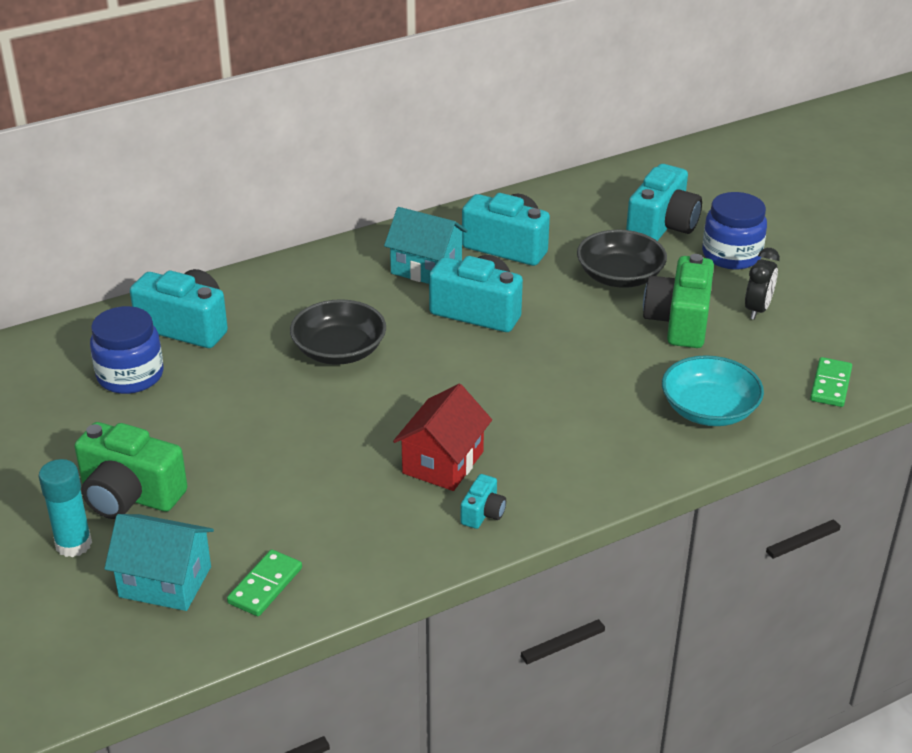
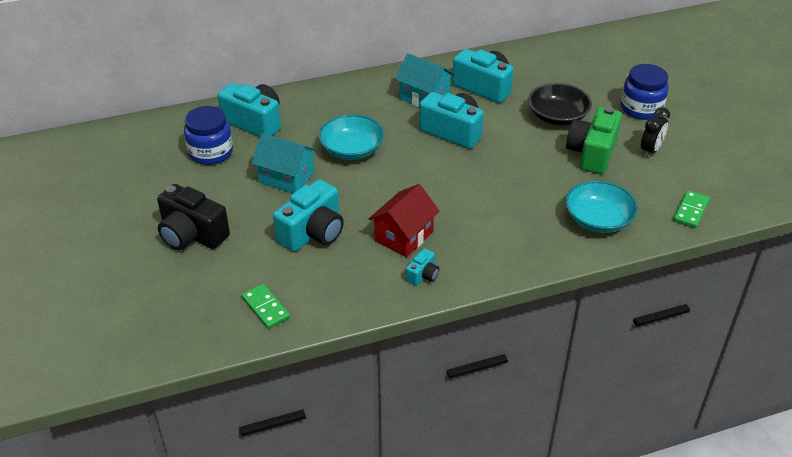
camera: 10 degrees right, 5 degrees up
turquoise glue stick [38,459,92,557] -> none
green camera [74,422,187,519] -> black camera [157,184,230,250]
turquoise house [104,514,214,611] -> turquoise house moved to [252,133,317,193]
green domino [227,549,302,616] -> green domino turned 75 degrees counterclockwise [242,284,290,329]
black bowl [290,299,386,365] -> turquoise bowl [319,114,385,160]
turquoise camera [626,164,702,241] -> turquoise camera moved to [273,179,344,252]

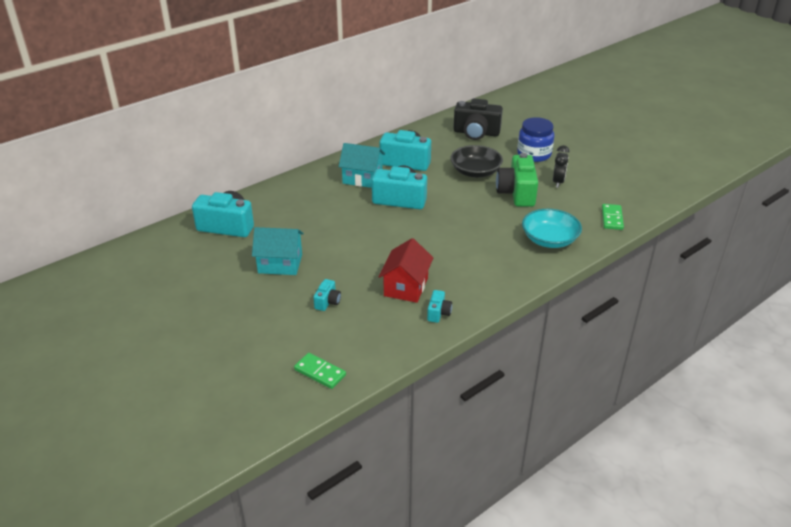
camera: 20 degrees left, 5 degrees down
black camera [157,184,230,250] -> black camera moved to [453,98,503,140]
blue jar [184,106,233,165] -> none
turquoise camera [273,179,344,252] -> turquoise camera [313,279,341,311], size x0.48
turquoise bowl [319,114,385,160] -> none

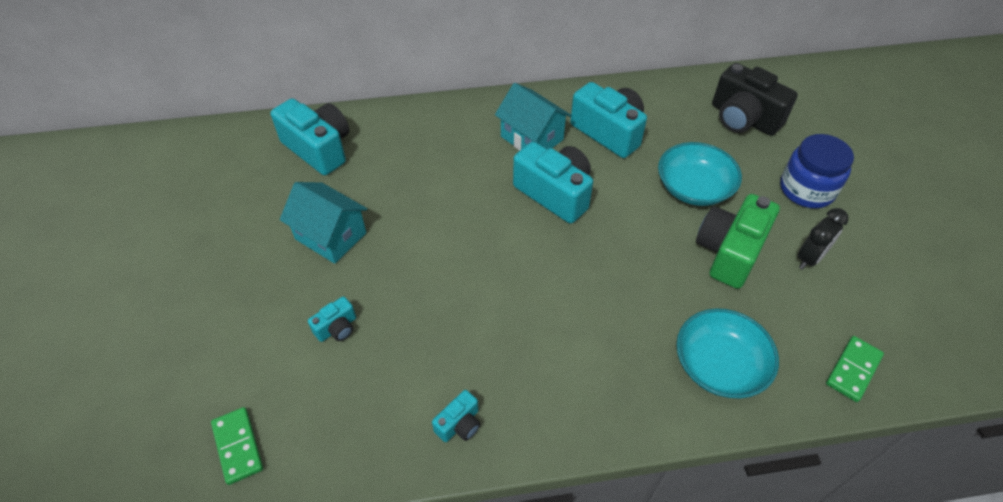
camera: 30 degrees right, 15 degrees up
red house [378,238,433,303] -> none
black bowl [450,145,503,178] -> turquoise bowl [658,142,742,206]

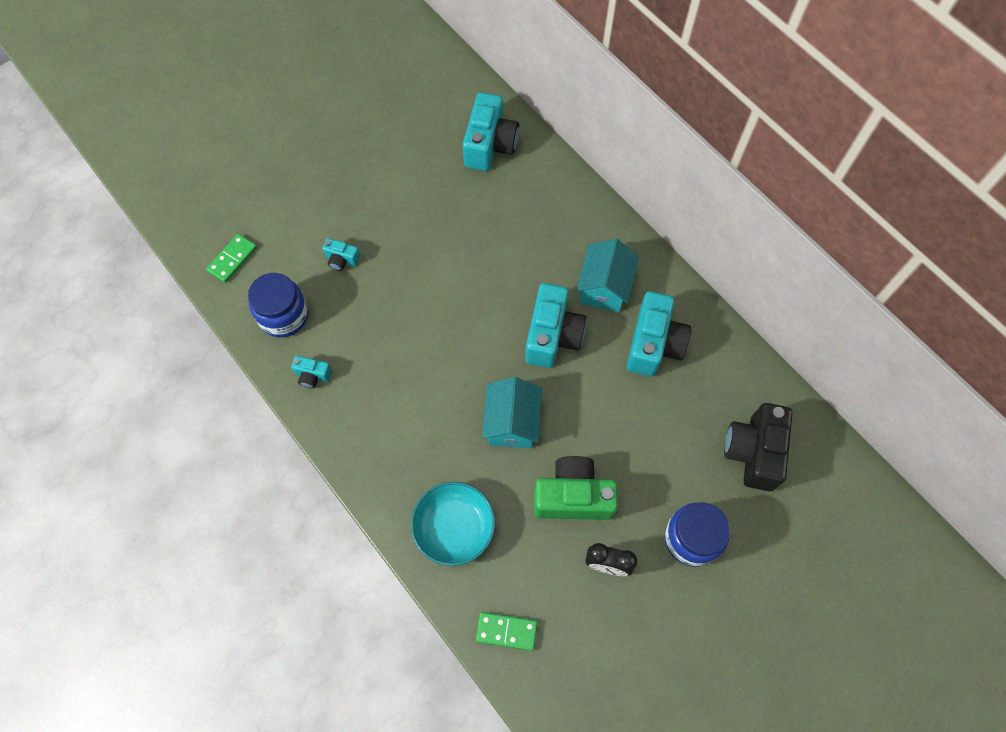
camera: 60 degrees right, 15 degrees up
turquoise house [280,182,367,264] -> turquoise house moved to [482,377,542,448]
turquoise bowl [658,142,742,206] -> none
none -> blue jar [248,273,309,337]

